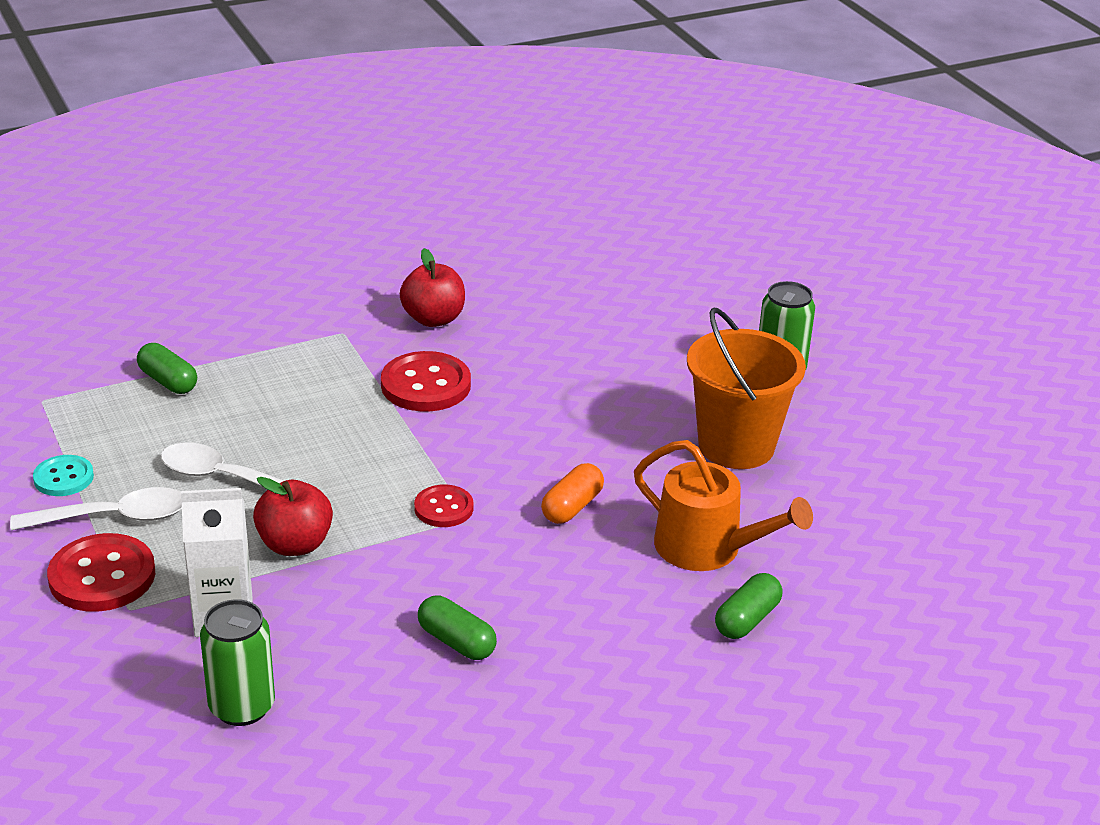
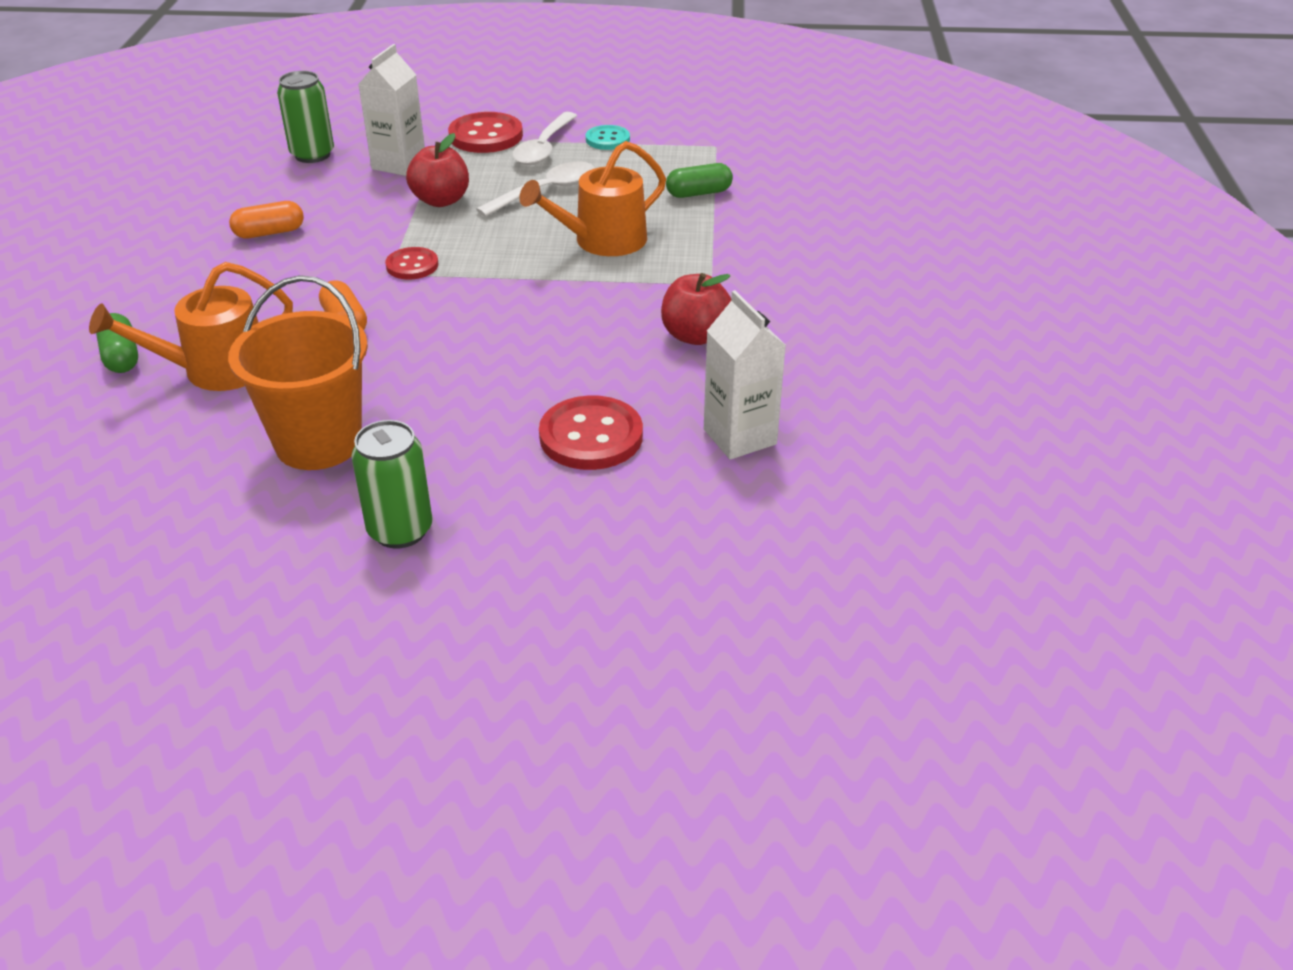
camera: 120 degrees right, 5 degrees up
red button [381,351,471,412] -> red button moved to [539,395,643,470]
green capsule [418,596,497,660] -> orange capsule [229,201,304,239]
none -> orange watering can [519,141,666,256]
none -> white carton [704,290,786,459]

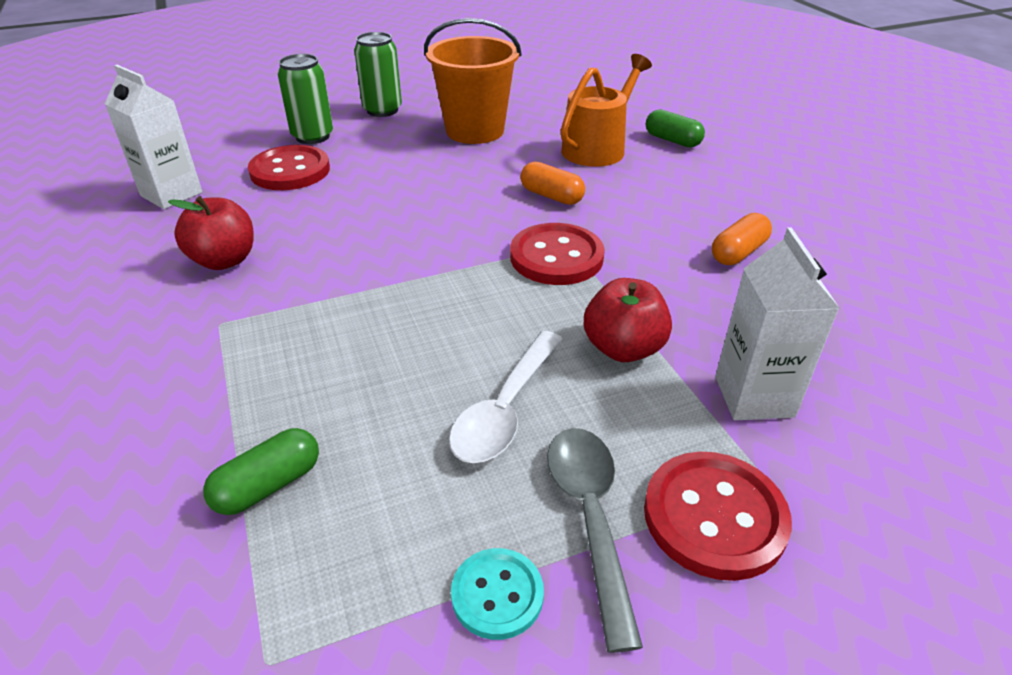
camera: 155 degrees right, 0 degrees up
green can [277,71,334,163] -> green can moved to [277,54,333,144]
red button [385,247,439,280] -> red button [510,223,605,285], size x1.67
white spoon [512,112,577,165] -> grey spoon [547,428,643,653]
orange watering can [519,141,666,256] -> none

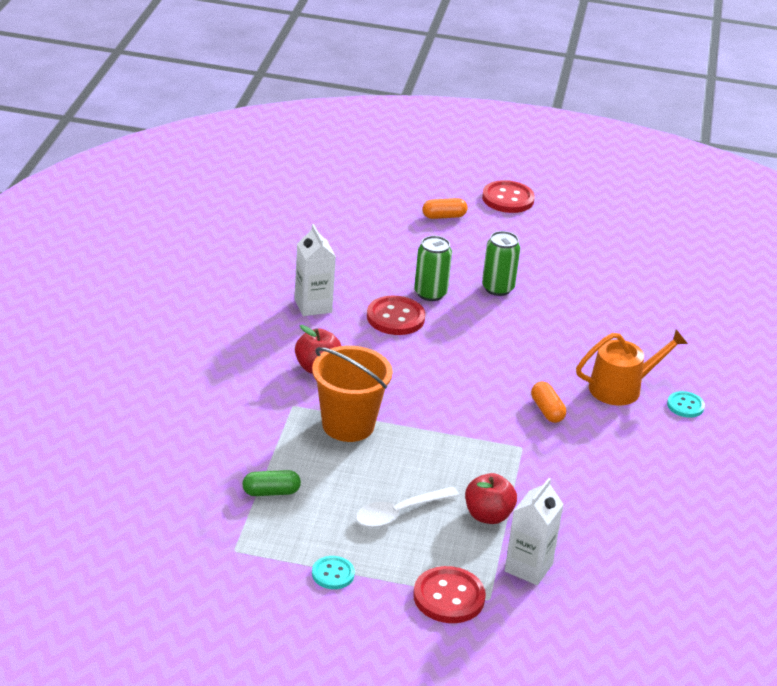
camera: 30 degrees right, 5 degrees down
orange bucket [424,18,522,144] -> orange bucket moved to [312,346,393,442]
red button [510,223,605,285] -> red button moved to [482,180,535,213]
grey spoon [547,428,643,653] -> none
green capsule [646,109,705,148] -> turquoise button [667,391,705,418]
orange capsule [712,213,772,265] -> orange capsule moved to [422,198,468,219]

